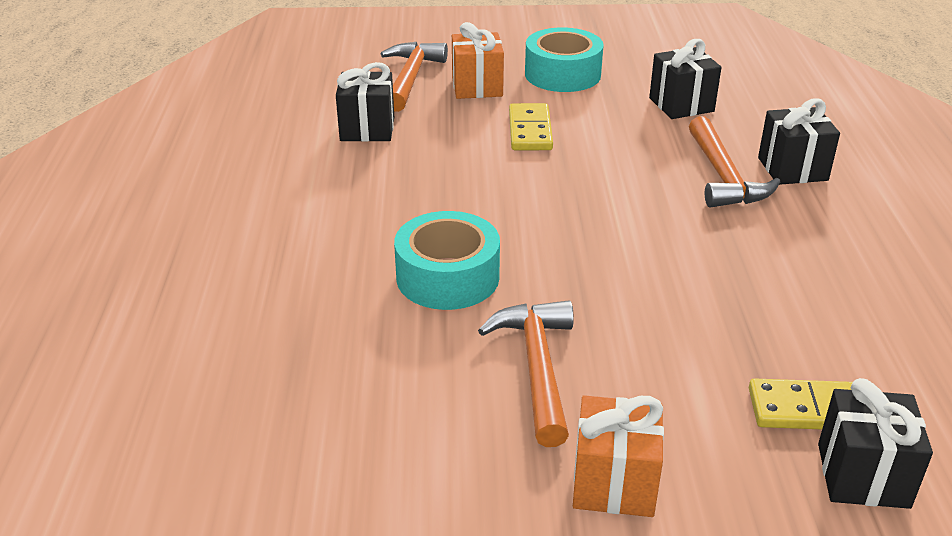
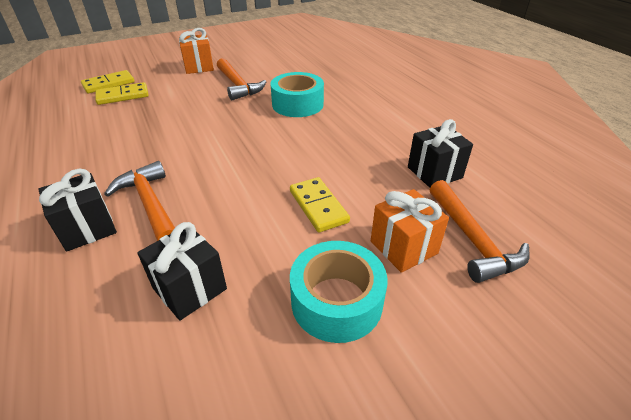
camera: 155 degrees right, 5 degrees up
black gift [818,378,933,509] -> yellow domino [81,70,135,93]

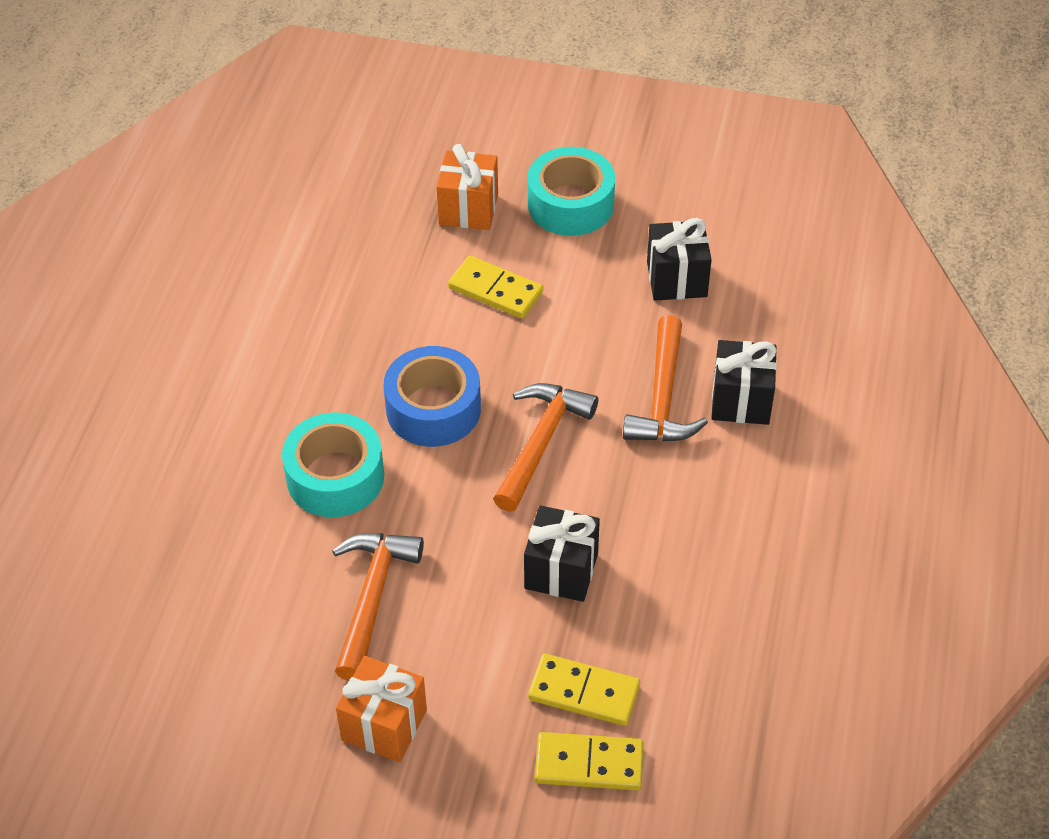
camera: 140 degrees left, 10 degrees up
yellow domino [290,177,350,232] -> yellow domino turned 75 degrees counterclockwise [448,256,543,318]
black gift [408,119,473,188] -> black gift moved to [524,506,600,602]
orange hammer [430,180,530,283] -> orange hammer moved to [493,383,598,512]
none -> blue tape [384,346,481,447]

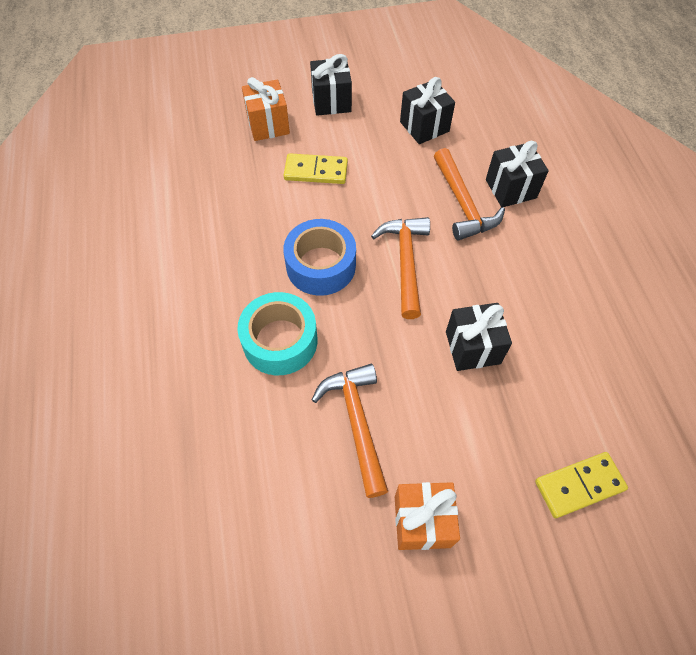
camera: 25 degrees left, 10 degrees up
turquoise tape [528,147,615,236] -> black gift [310,54,352,116]
yellow domino [528,654,640,726] -> none

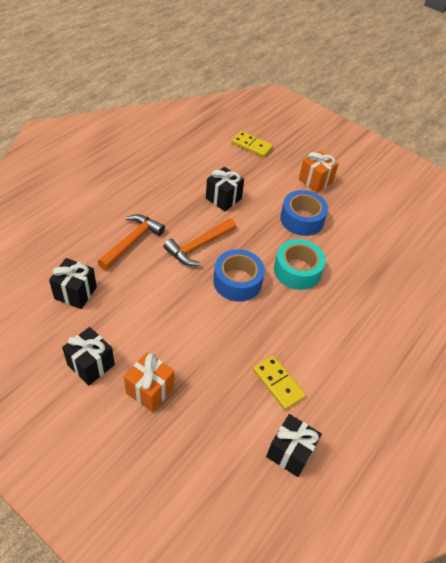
camera: 135 degrees left, 10 degrees down
yellow domino [283,153,348,184] -> yellow domino moved to [253,355,306,410]
orange hammer [312,364,388,498] -> blue tape [280,190,328,236]
black gift [486,141,549,207] -> black gift moved to [266,414,322,477]

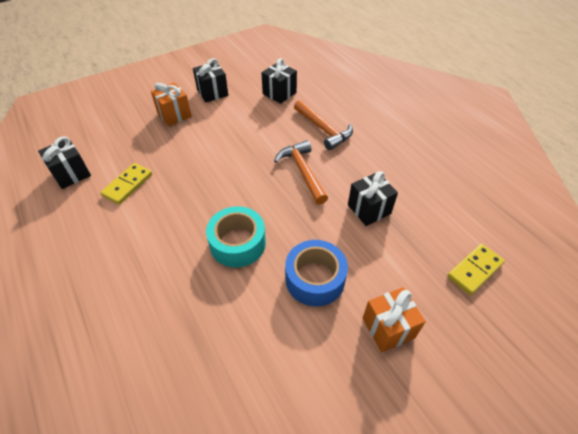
camera: 115 degrees right, 0 degrees up
blue tape [213,249,265,302] -> none
yellow domino [253,355,306,410] -> yellow domino turned 45 degrees counterclockwise [100,163,152,205]

